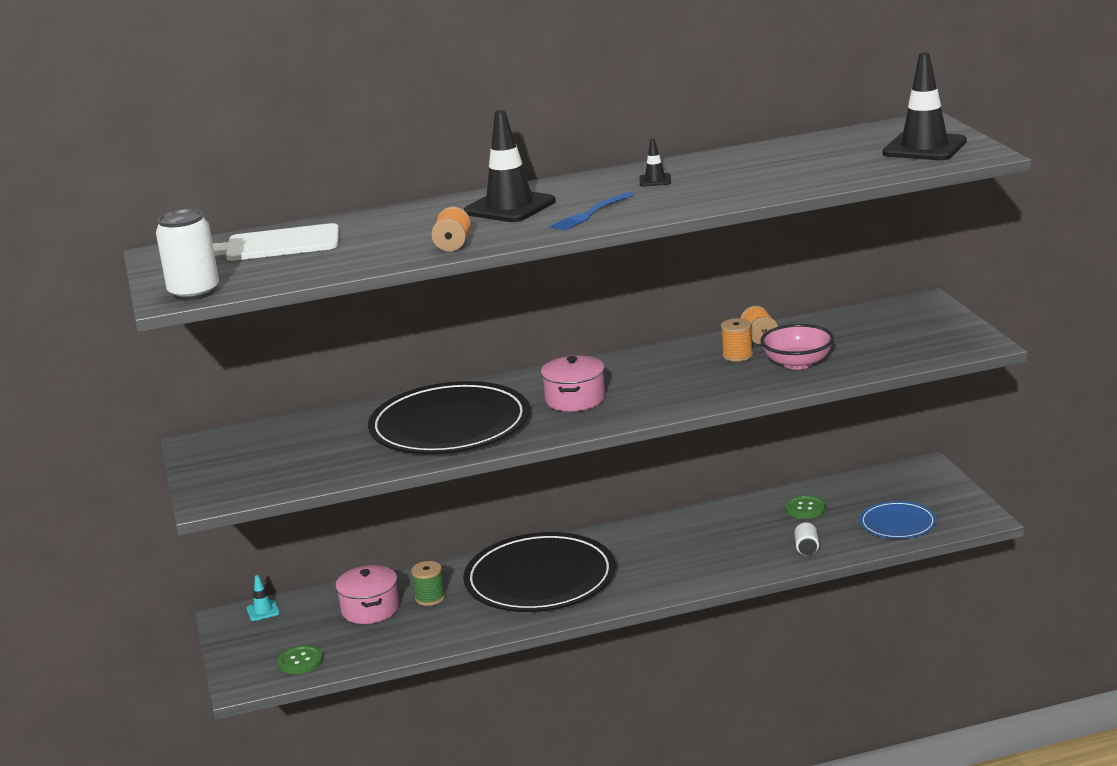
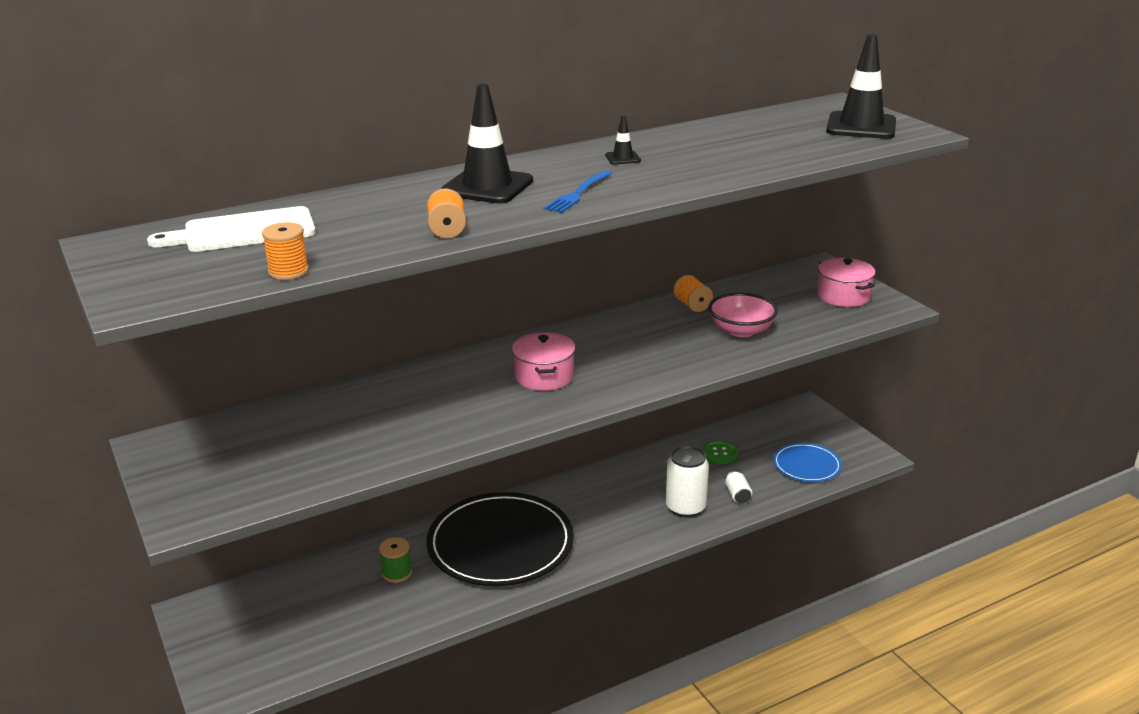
camera: 15 degrees left, 5 degrees up
white can [156,209,219,301] -> white can moved to [666,446,709,518]
turquoise traffic cone [247,575,280,621] -> none
green button [278,645,323,674] -> none
pink pot [335,565,399,624] -> pink pot moved to [817,258,876,307]
black plate [368,381,530,454] -> none
orange spool [721,318,753,362] -> orange spool moved to [262,222,309,280]

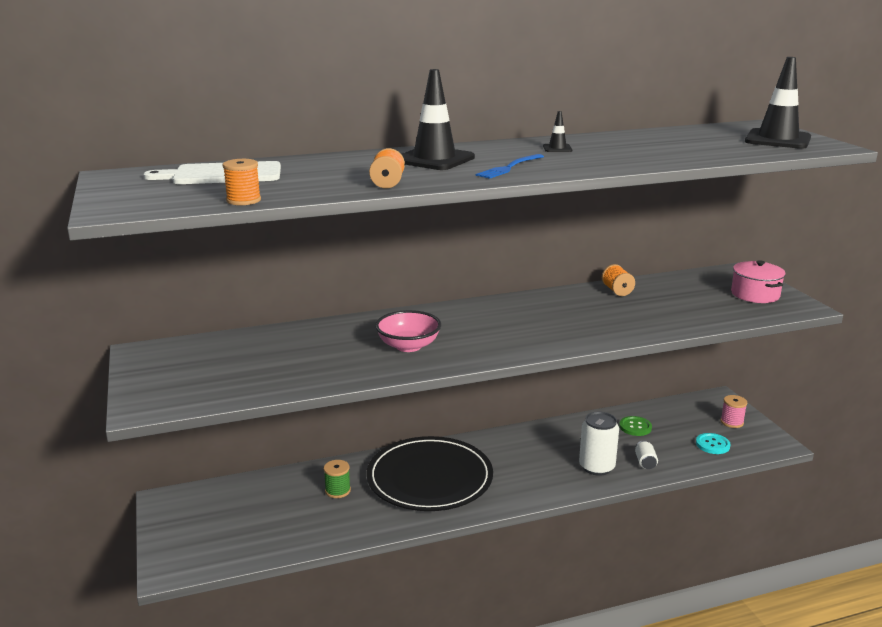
camera: 10 degrees right, 5 degrees down
pink pot [512,332,576,391] -> none
pink bowl [708,293,778,337] -> pink bowl moved to [375,310,441,352]
blue plate [773,443,842,482] -> turquoise button [696,433,731,454]
none -> pink spool [721,395,747,428]

